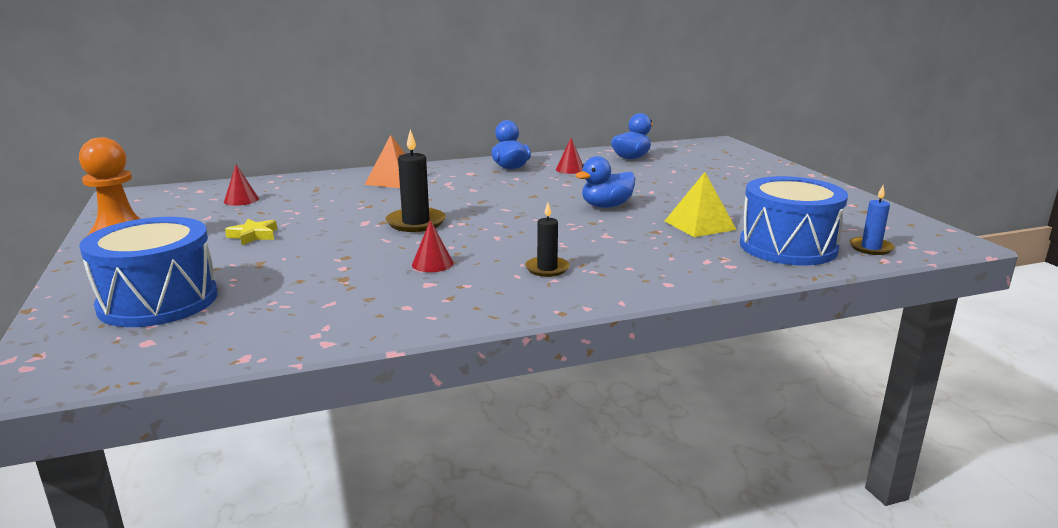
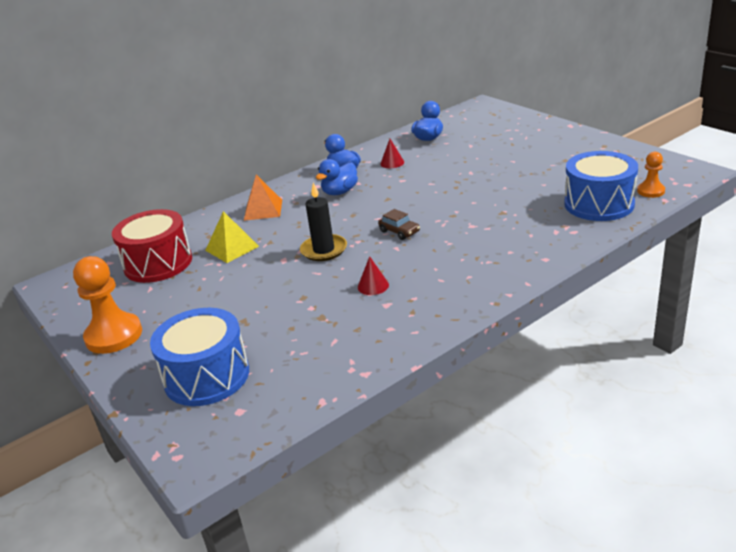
camera: 15 degrees left, 10 degrees up
red cone [224,165,259,206] -> red drum [112,209,192,283]
yellow star [225,219,277,245] -> none
black candle [525,203,570,277] -> none
blue duck [575,156,635,208] -> blue duck moved to [316,159,358,195]
yellow pyramid [665,172,737,237] -> yellow pyramid moved to [205,211,259,263]
blue candle [850,186,895,255] -> orange pawn [637,152,665,198]
none -> brown car [378,209,420,240]

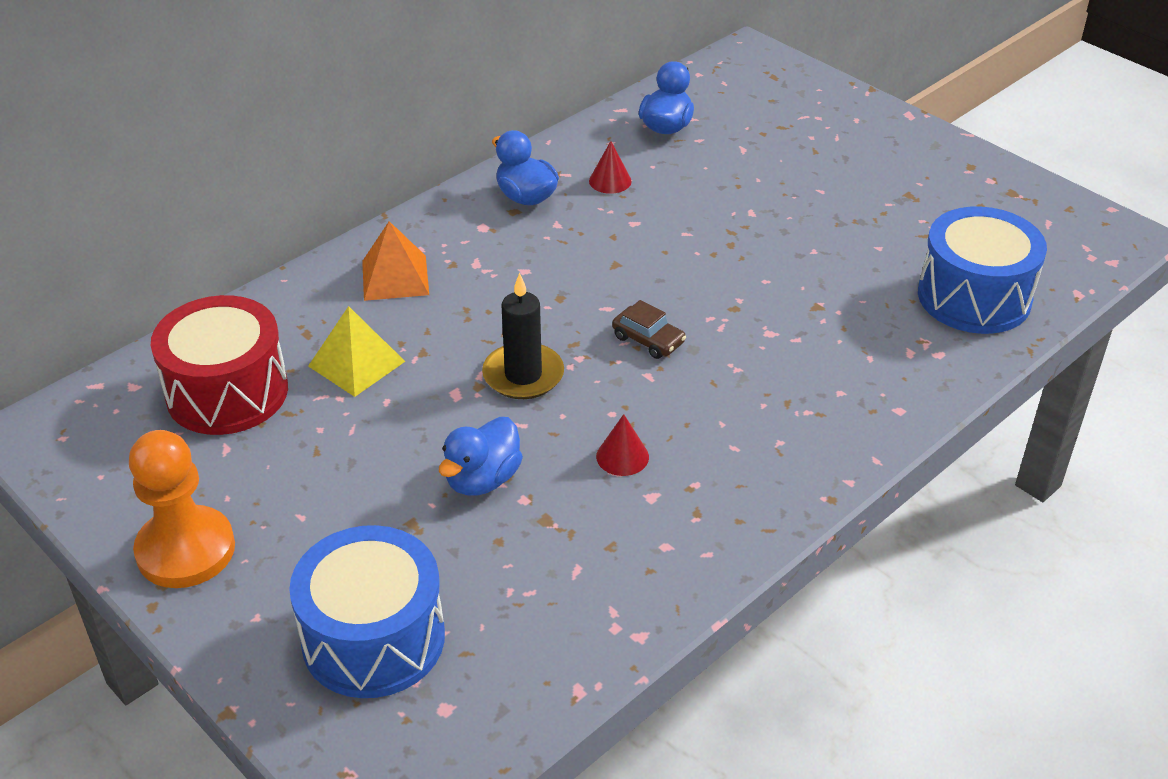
camera: 10 degrees left, 10 degrees up
blue duck [316,159,358,195] -> blue duck moved to [439,417,523,496]
orange pawn [637,152,665,198] -> none

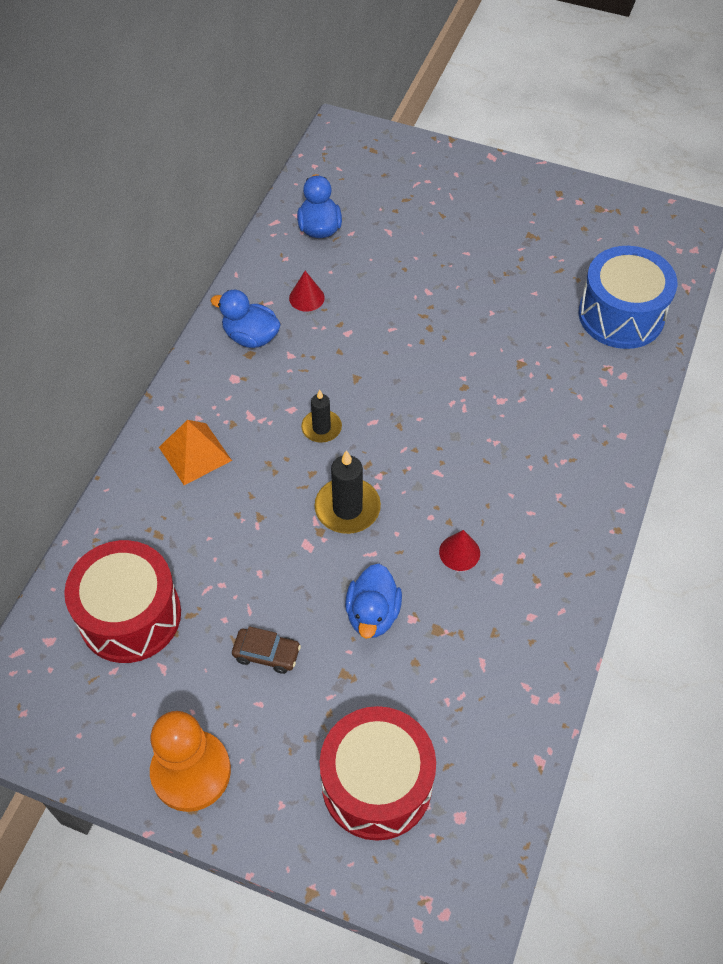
camera: 25 degrees left, 15 degrees up
blue drum [289,525,445,698] -> red drum [320,706,436,841]
yellow pyramid [308,306,406,397] -> none
brown car [612,300,686,359] -> brown car moved to [232,626,301,674]
none -> black candle [301,390,342,443]

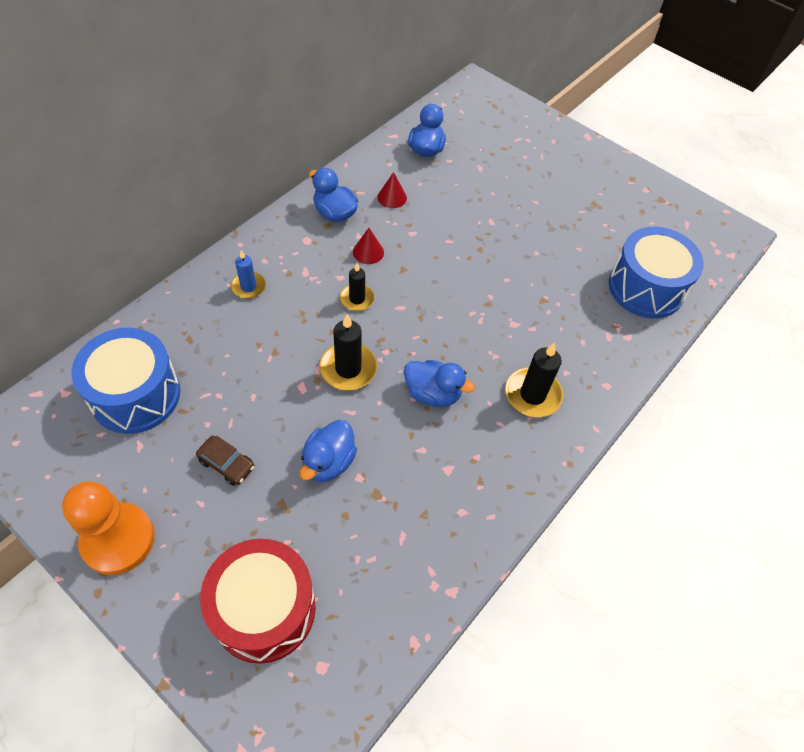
camera: 15 degrees right, 0 degrees up
red drum [64,540,181,663] -> blue drum [71,328,180,434]
orange pyramid [159,420,232,485] -> blue candle [231,250,266,299]
red cone [439,530,480,571] -> red cone moved to [353,228,384,264]
none -> blue duck [404,360,475,407]
none -> black candle [505,342,563,417]

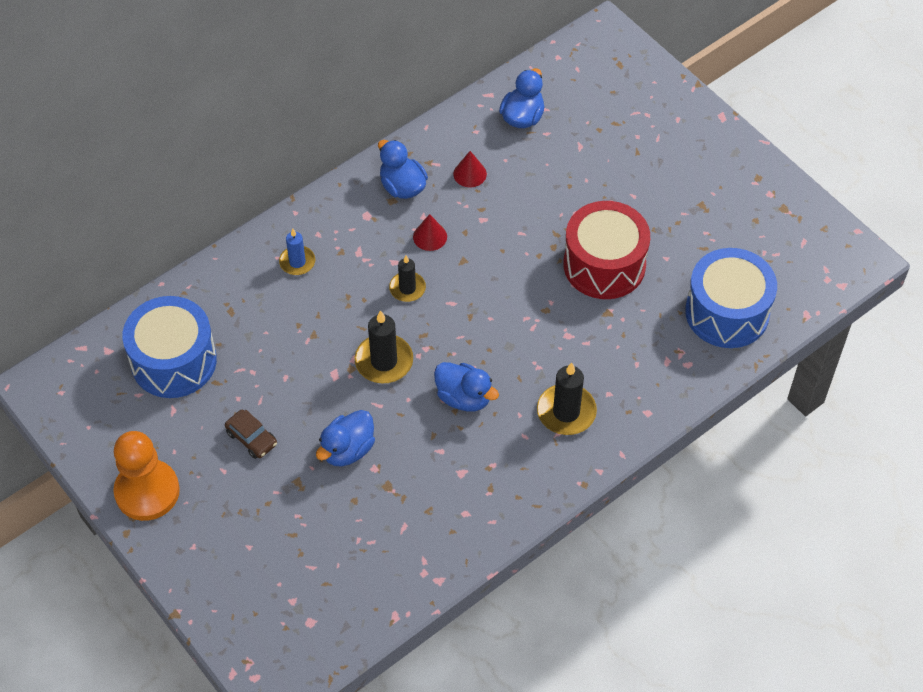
camera: 15 degrees right, 0 degrees up
red drum [200,539,316,664] -> red drum moved to [563,201,650,299]

